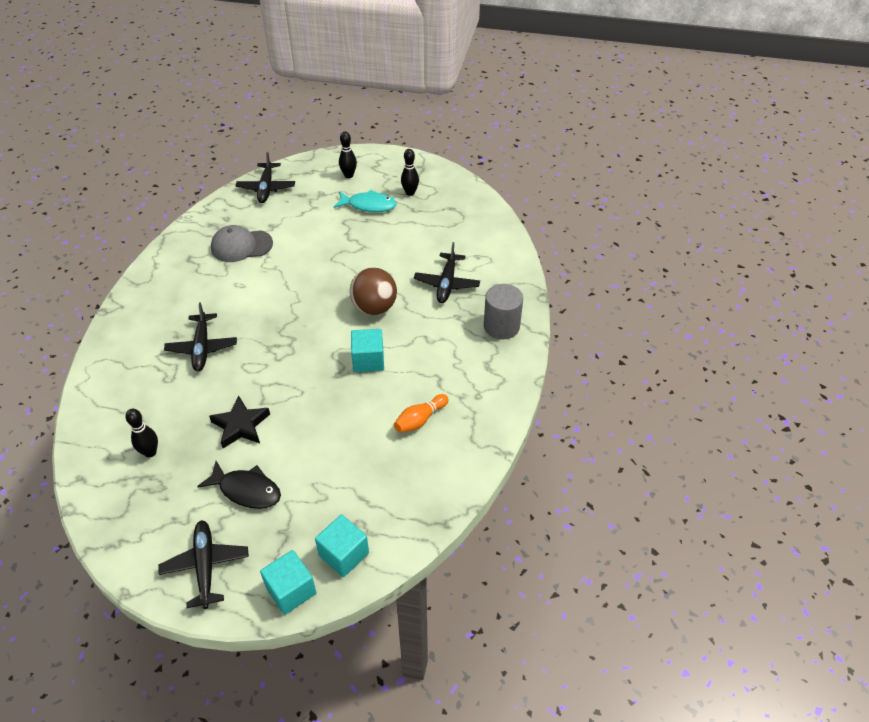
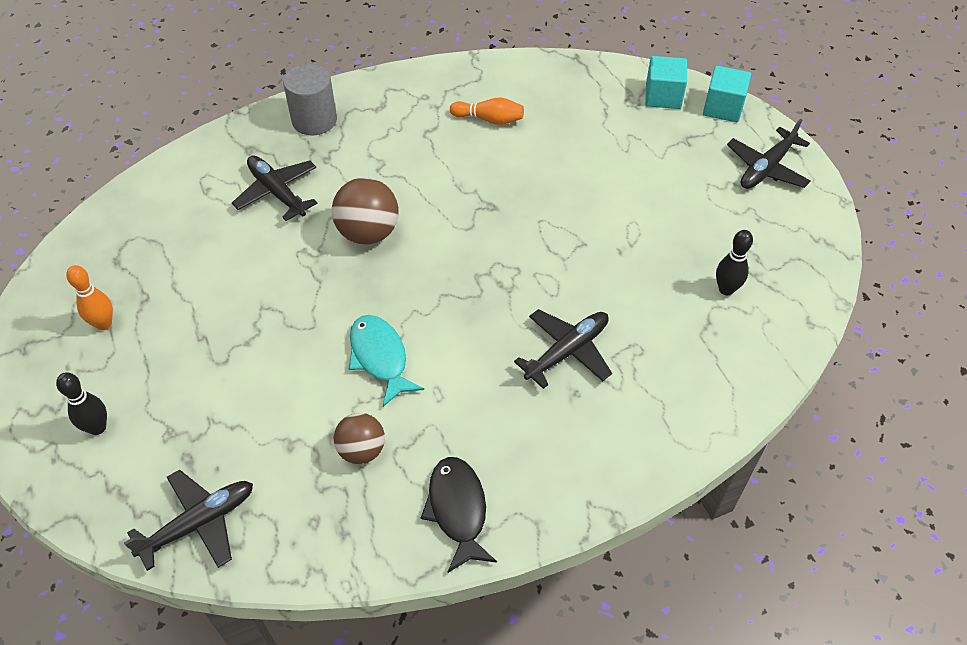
camera: 125 degrees left, 5 degrees up
black fish [197,461,281,509] -> black fish moved to [421,457,497,573]
black star [209,396,270,448] -> none
grey cap [211,225,273,262] -> brown ball [334,413,385,464]
turquoise fish [334,189,397,212] -> turquoise fish moved to [349,315,424,407]
turquoise cube [351,329,384,372] -> none
black bowling pin [401,149,419,196] -> orange bowling pin [66,265,113,330]
black plane [414,242,480,303] -> black plane turned 105 degrees counterclockwise [232,156,318,221]

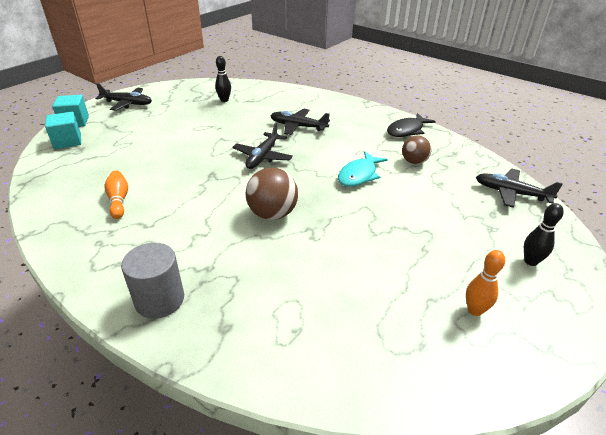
camera: 120 degrees left, 15 degrees down
black plane [232,156,318,221] -> black plane moved to [232,122,293,169]

